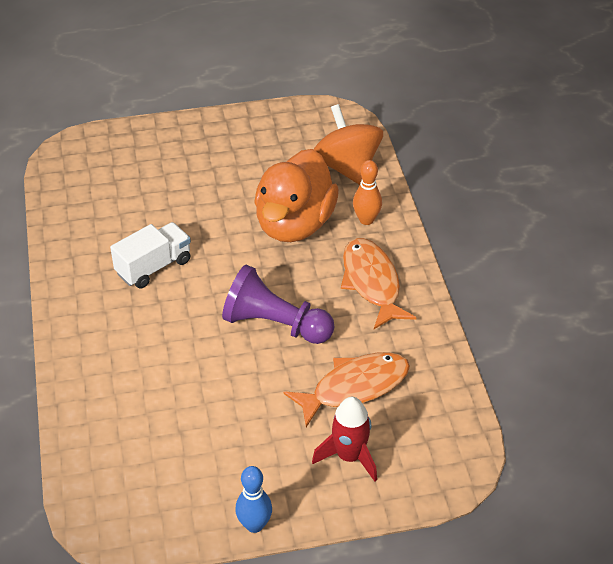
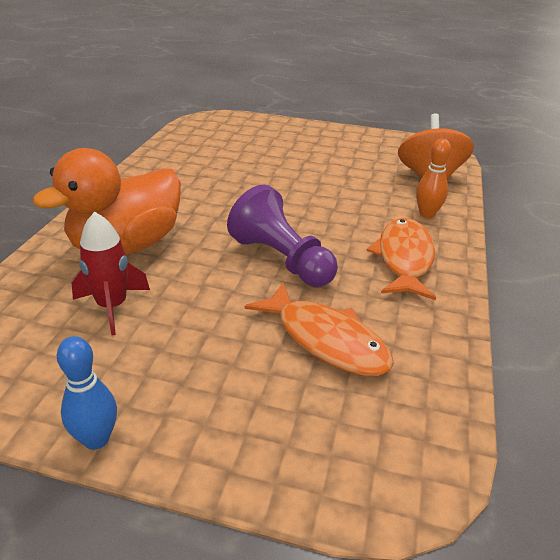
camera: 25 degrees right, 10 degrees down
white truck [110,222,191,288] -> none
orange duck [254,149,339,242] -> orange duck moved to [33,148,181,255]
orange fish [284,352,410,427] -> orange fish turned 45 degrees clockwise [244,283,394,376]
red rocket [312,397,377,481] -> red rocket moved to [72,212,150,335]

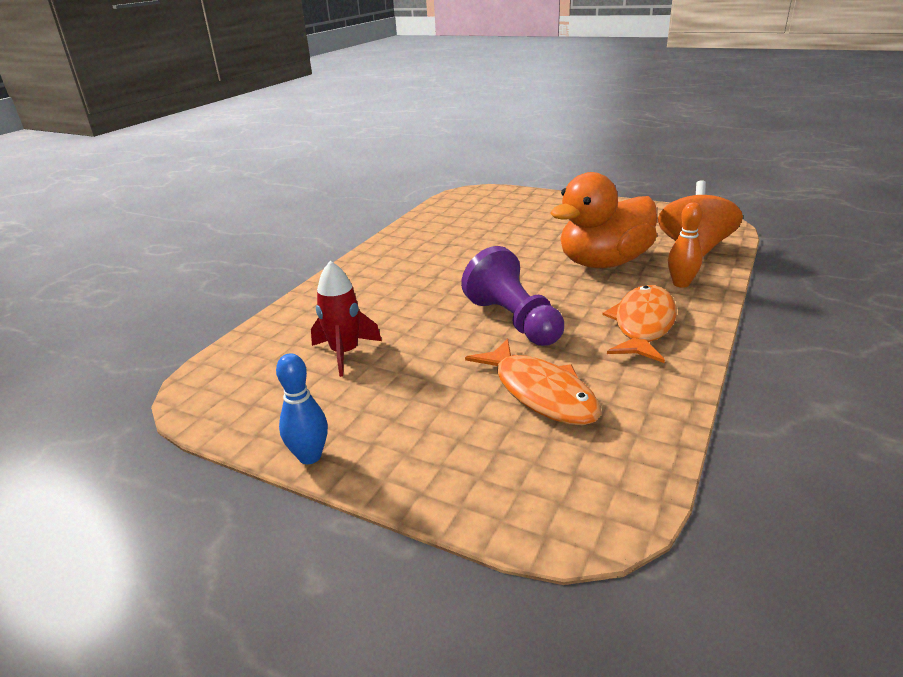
camera: 15 degrees right, 5 degrees down
orange duck [33,148,181,255] -> orange duck moved to [551,172,657,268]

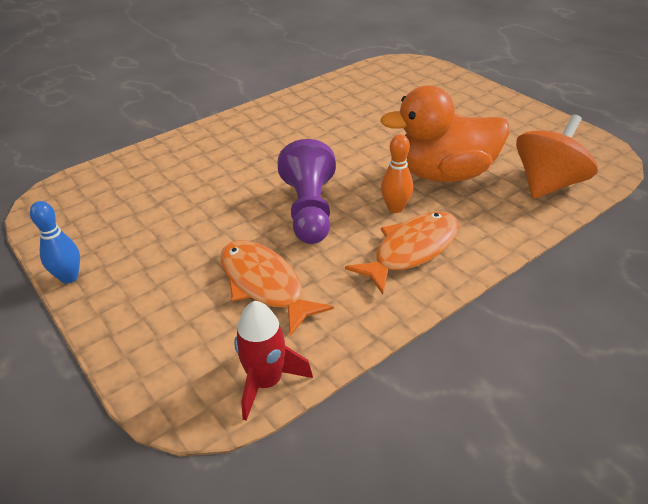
camera: 25 degrees right, 10 degrees up
red rocket [311,261,382,377] -> red rocket moved to [234,301,313,421]
orange fish [465,339,601,425] -> orange fish turned 150 degrees clockwise [220,240,334,336]
orange bowling pin [668,202,703,288] -> orange bowling pin moved to [381,134,413,213]

